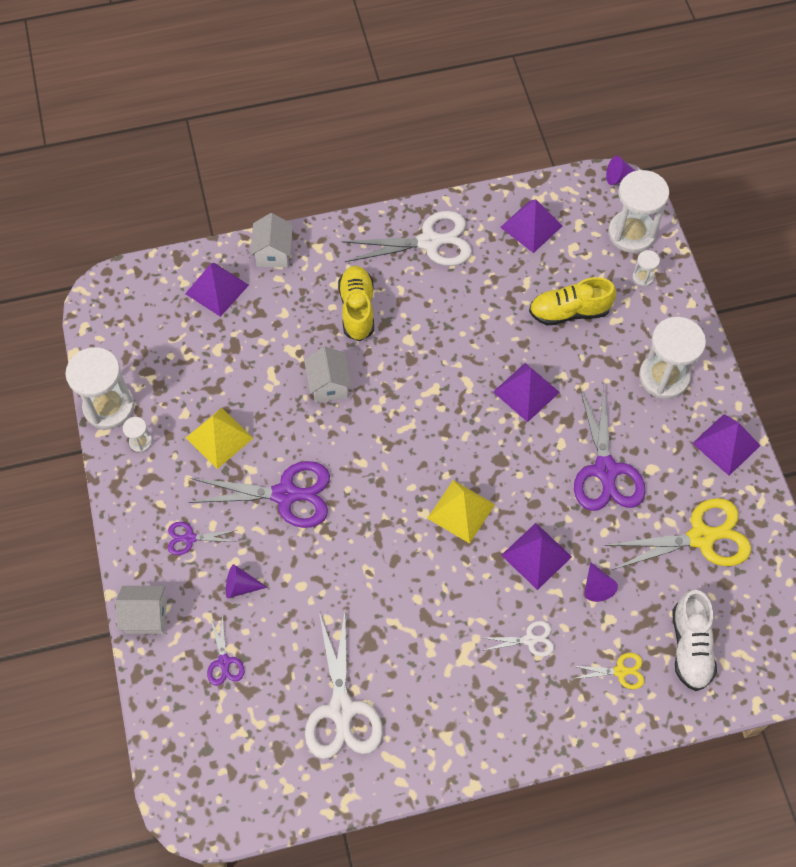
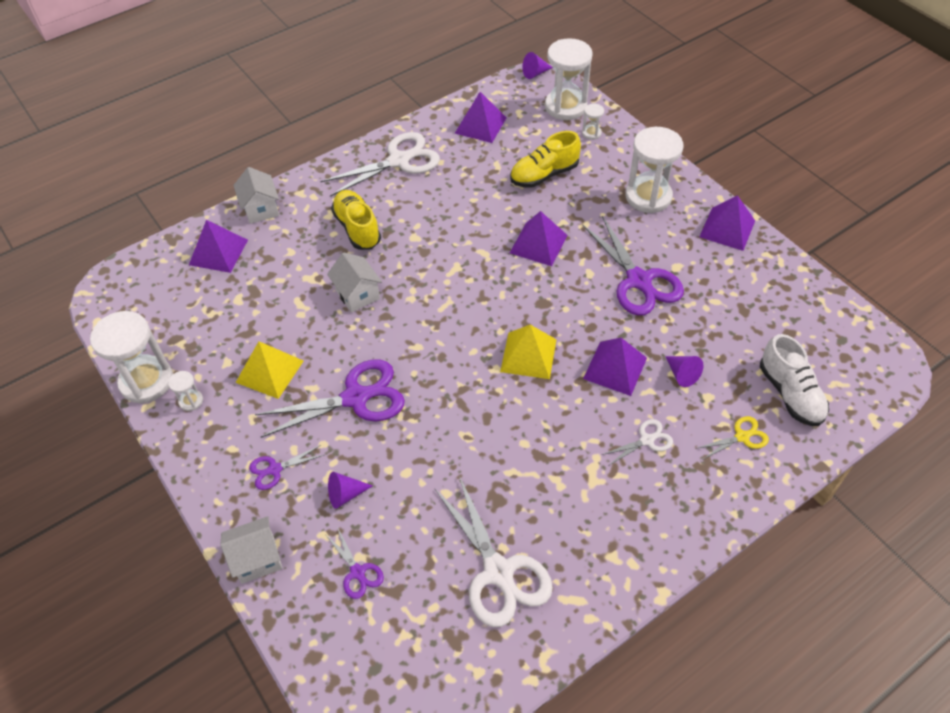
camera: 20 degrees left, 10 degrees down
yellow scissors [605,498,751,570] -> none

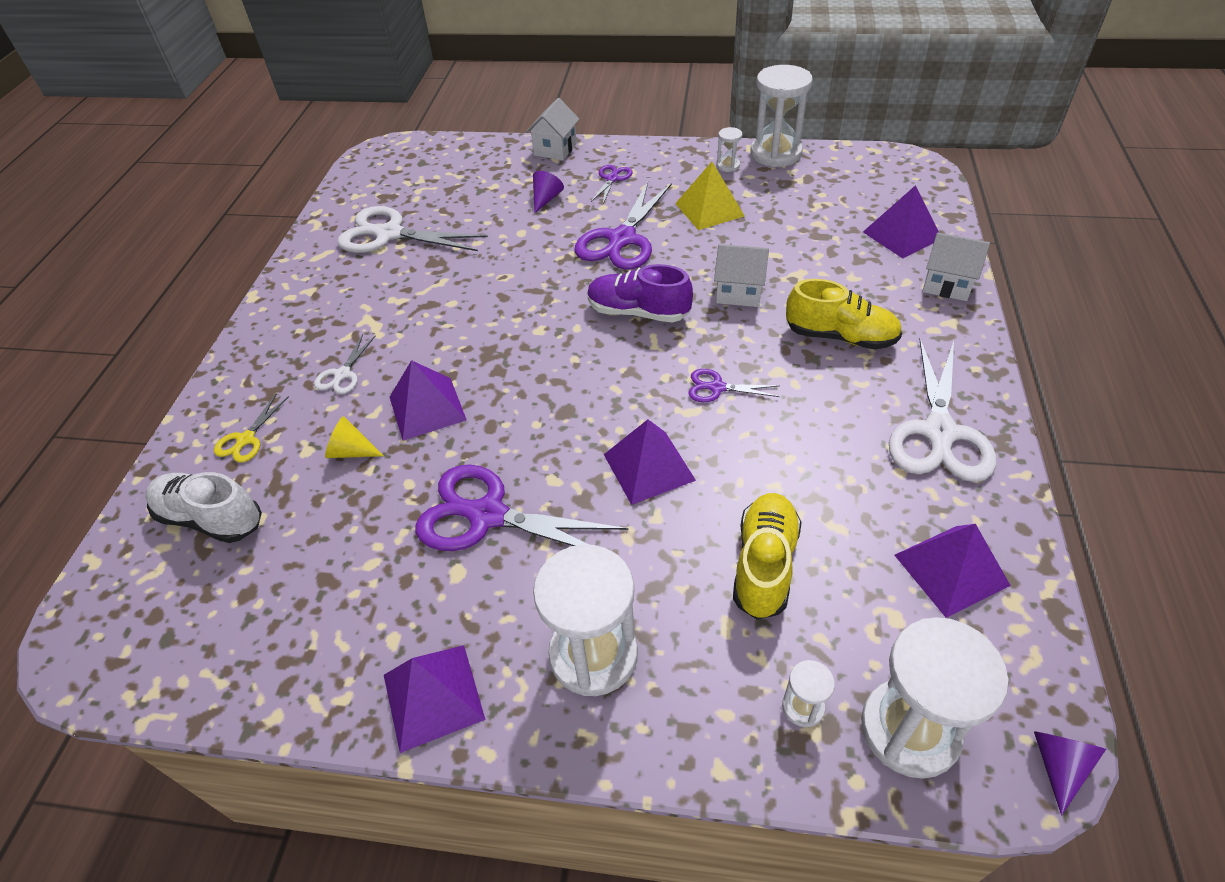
camera: 135 degrees right, 5 degrees down
purple scissors [325,527,384,599] -> purple scissors moved to [688,369,780,402]
yellow pyramid [500,325,557,379] -> none
purple cone [665,356,703,387] -> yellow cone [325,416,384,458]
none -> purple shoe [588,264,693,323]

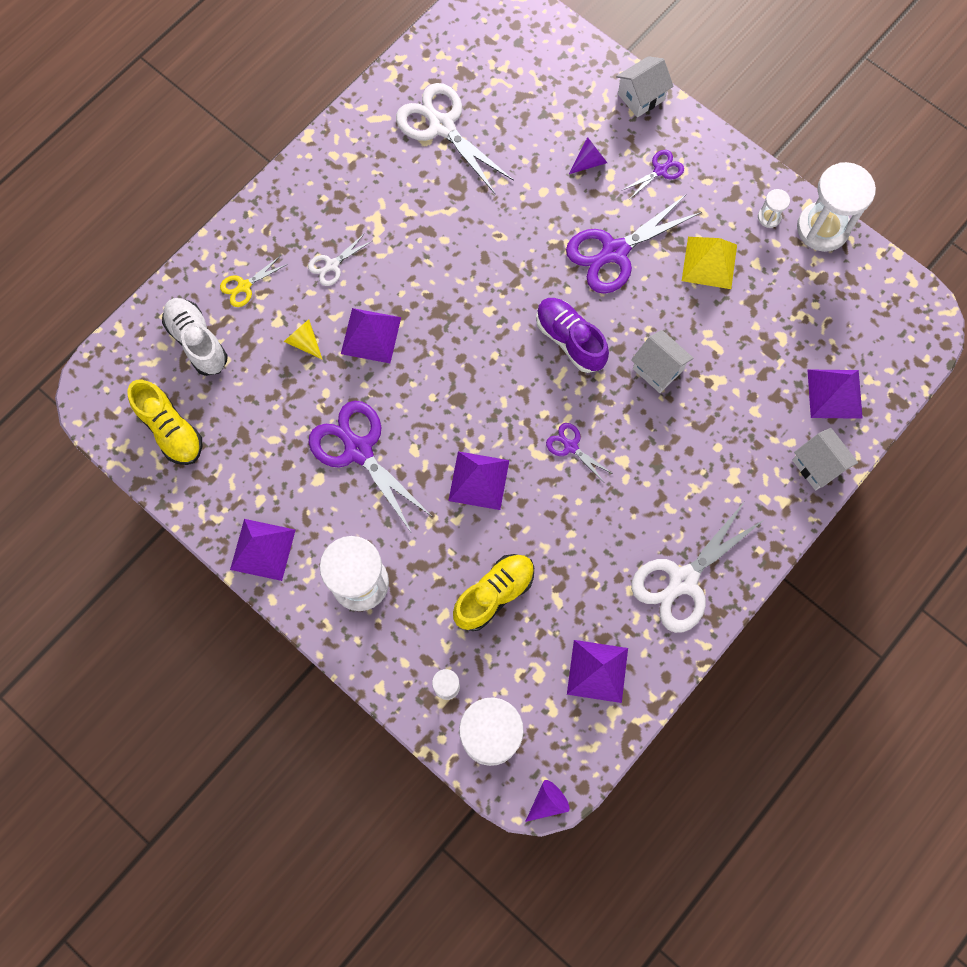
camera: 30 degrees right, 25 degrees up
yellow shoe [786,279,902,349] -> yellow shoe moved to [127,380,202,465]

